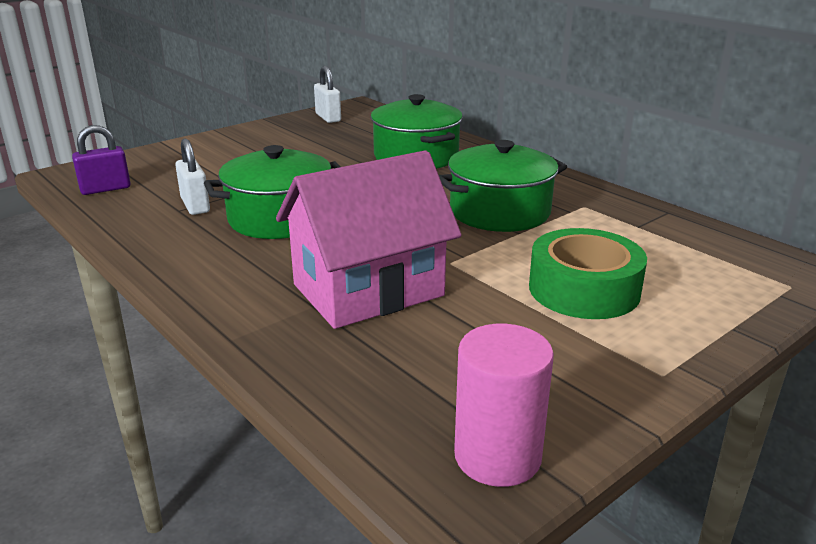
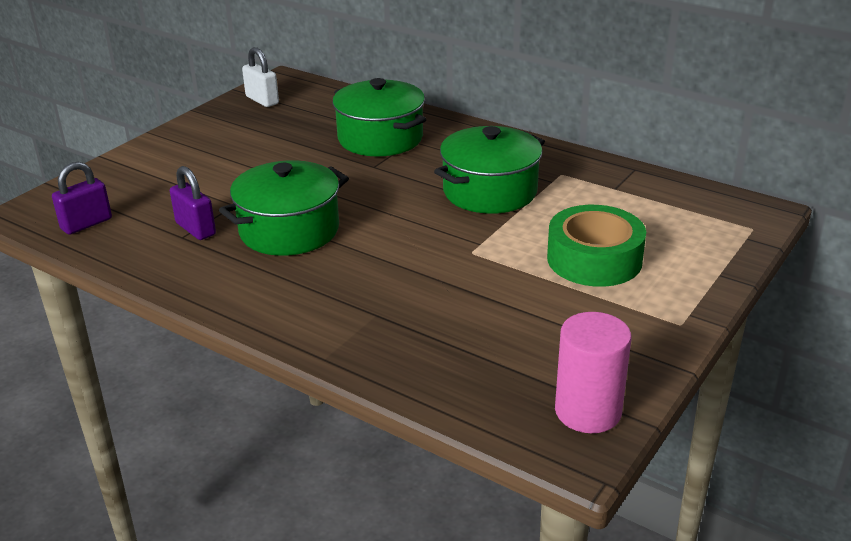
camera: 15 degrees left, 5 degrees up
white padlock [175,138,210,215] -> purple padlock [170,166,216,240]
pink house [276,150,462,329] -> none

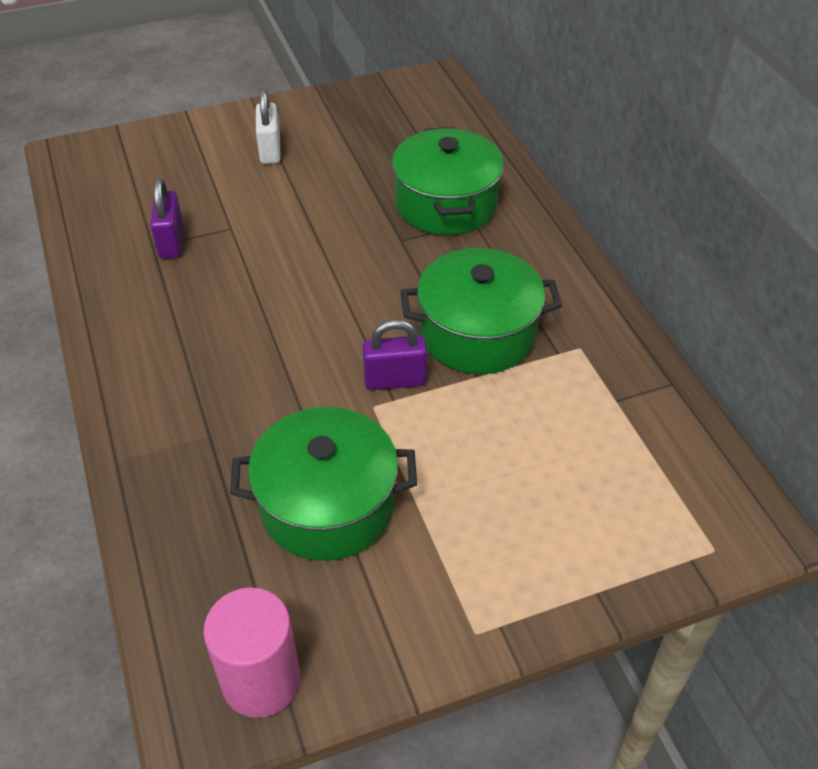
camera: 35 degrees right, 15 degrees up
purple padlock [52,162,112,235] -> purple padlock moved to [362,319,427,390]
green pot [219,160,349,256] -> green pot moved to [230,407,417,561]
white padlock [242,47,279,107] -> white padlock moved to [256,89,281,164]
green tape [547,205,646,287] -> none

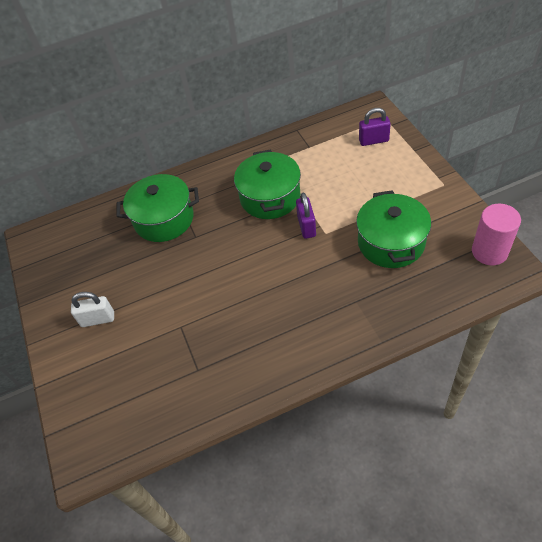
camera: 85 degrees left, 5 degrees up
purple padlock [150,178,183,259] -> purple padlock moved to [359,108,391,146]

